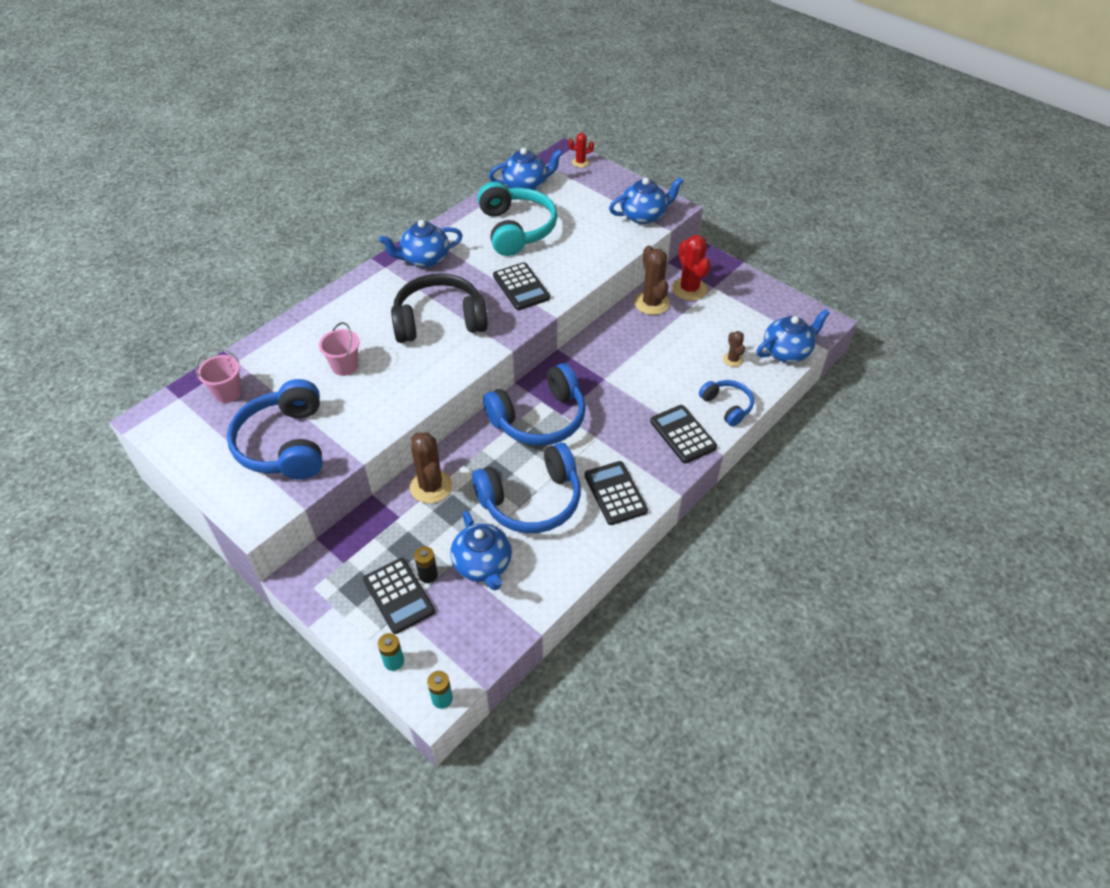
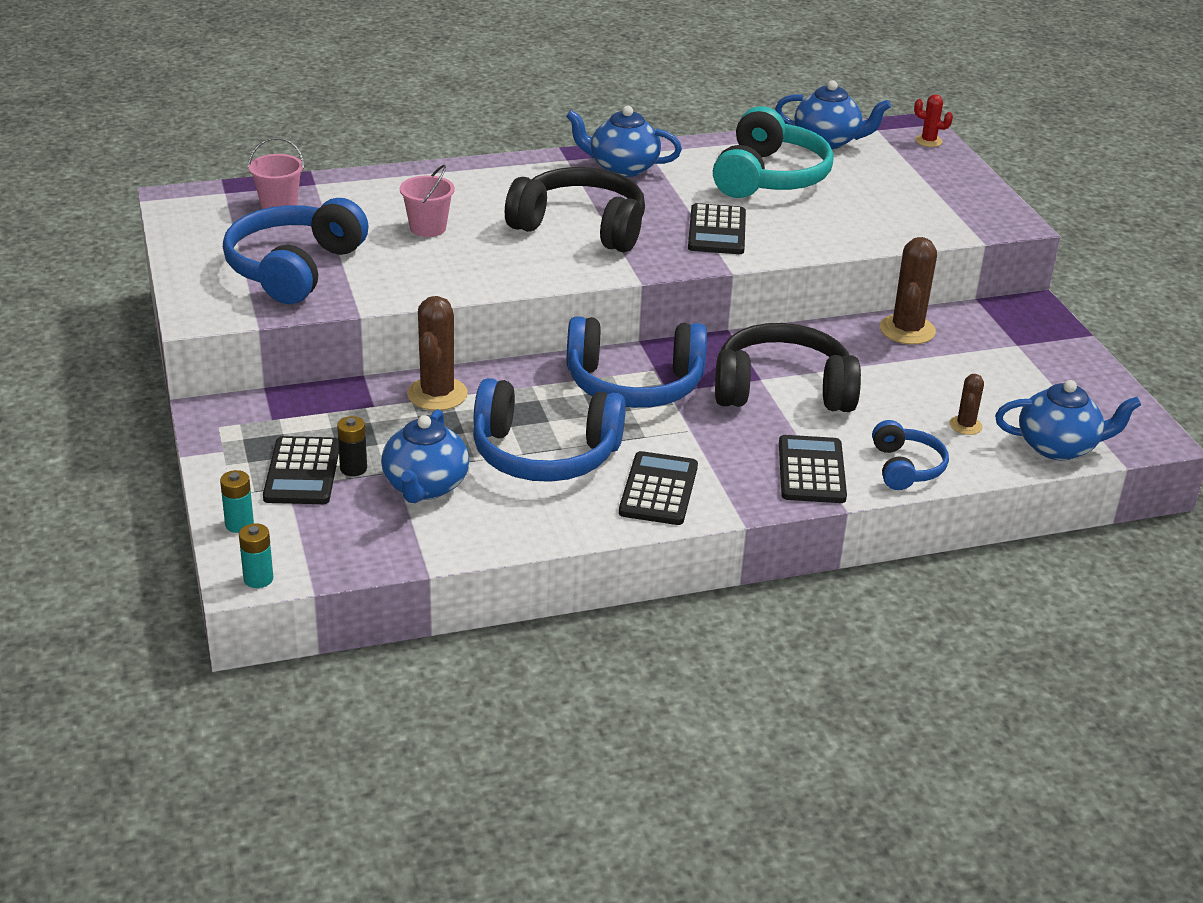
camera: 30 degrees right, 15 degrees down
blue teapot [609,177,684,224] -> none
red cactus [672,235,711,301] -> none
none -> black headphones [715,323,861,412]

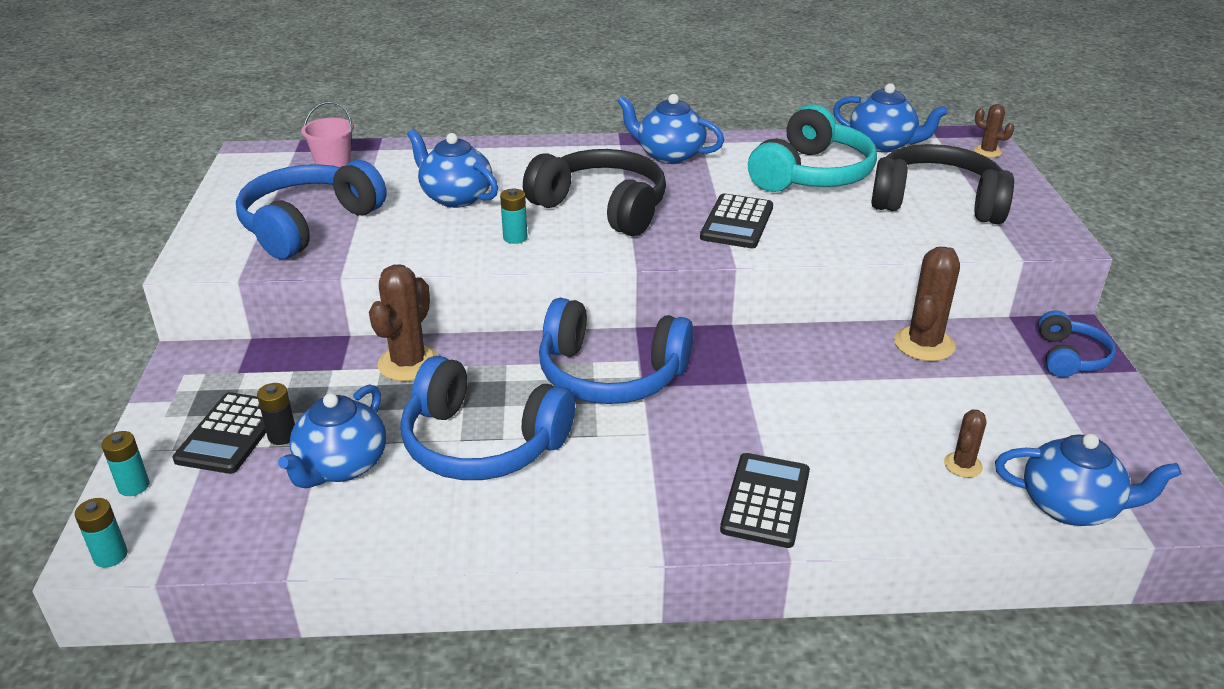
camera: 15 degrees right, 0 degrees up
pink bucket [400,165,455,237] -> blue teapot [407,129,498,208]
black calculator [619,451,698,525] -> none
black headphones [715,323,861,412] -> black headphones moved to [871,144,1014,224]
blue headphones [872,420,949,490] -> blue headphones moved to [1038,311,1116,377]
red cactus [914,94,953,147] -> brown cactus [974,104,1014,157]
none -> turquoise battery [500,189,527,244]

